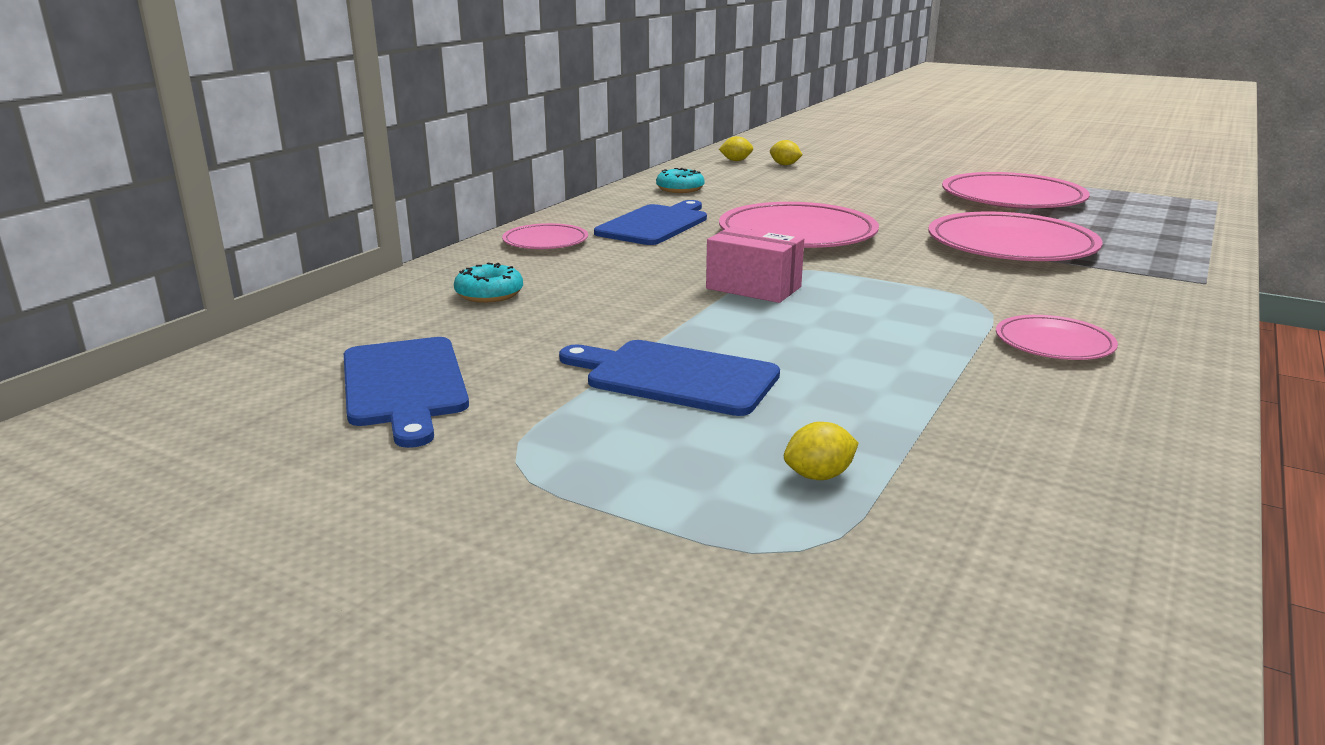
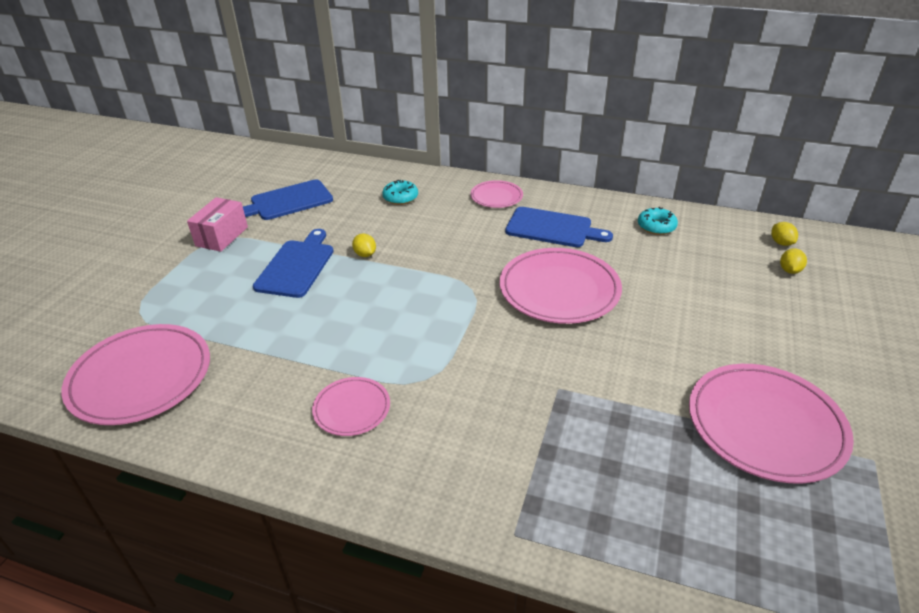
camera: 80 degrees right, 15 degrees up
pink box [706,226,804,303] -> pink box moved to [187,197,248,252]
yellow lemon [784,422,859,480] -> yellow lemon moved to [352,233,376,257]
pink plate [928,211,1102,261] -> pink plate moved to [61,324,210,425]

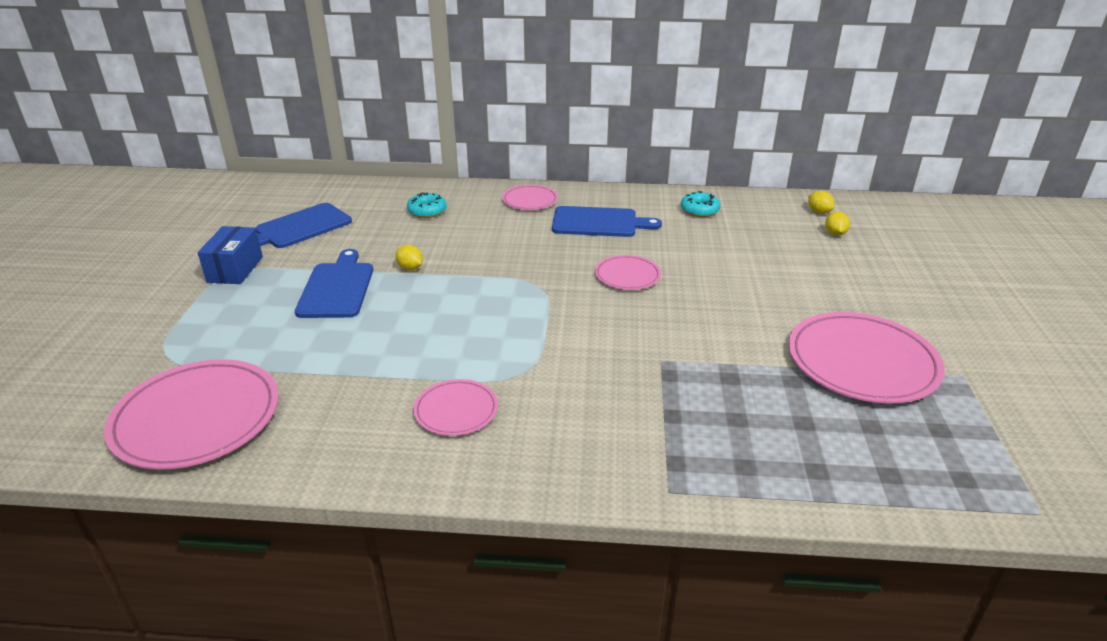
camera: 15 degrees left, 5 degrees down
pink box [187,197,248,252] -> blue box [198,226,263,284]
pink plate [500,248,622,324] -> pink plate [595,255,661,290], size x0.53

